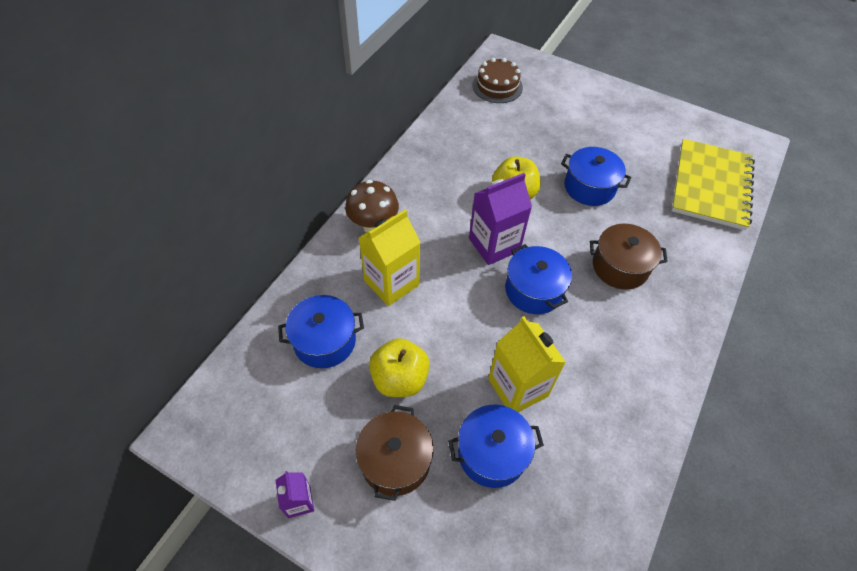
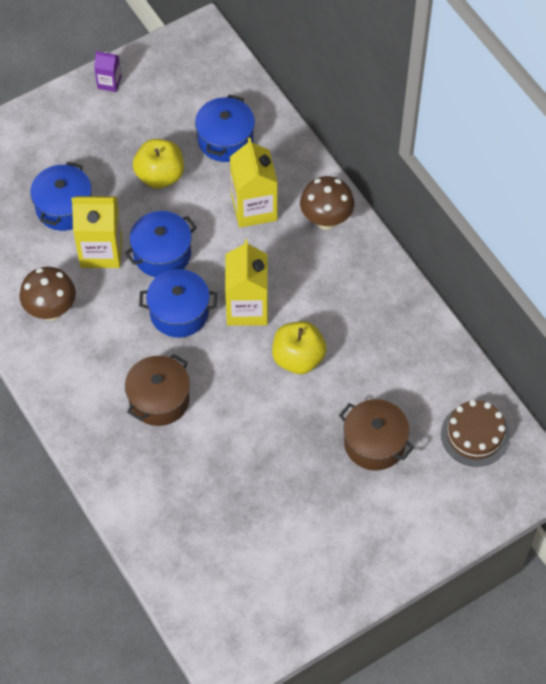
camera: 120 degrees right, 5 degrees up
brown pot [356,405,434,501] -> brown pot moved to [339,399,414,470]
purple carton [469,173,532,265] -> yellow carton [225,239,268,326]
blue pot [561,147,631,206] -> blue pot moved to [125,211,197,277]
yellow notebook [671,139,755,230] -> none
none -> brown mushroom [20,267,76,321]

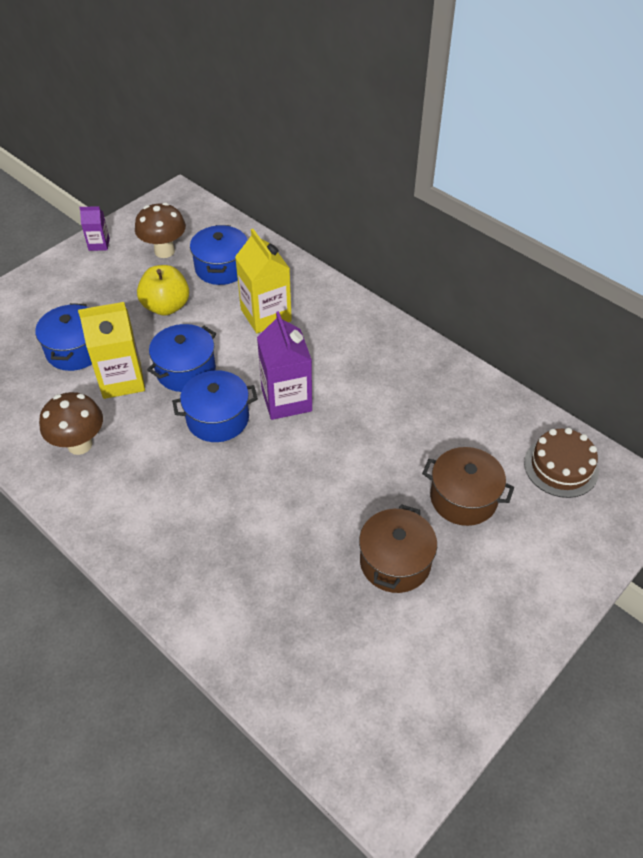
camera: 15 degrees left, 10 degrees down
brown pot [125,354,190,426] -> brown pot moved to [359,504,437,593]
yellow carton [225,239,268,326] -> purple carton [257,311,312,420]
yellow apple [272,321,327,374] -> none
brown mushroom [300,176,355,230] -> brown mushroom moved to [135,203,186,258]

